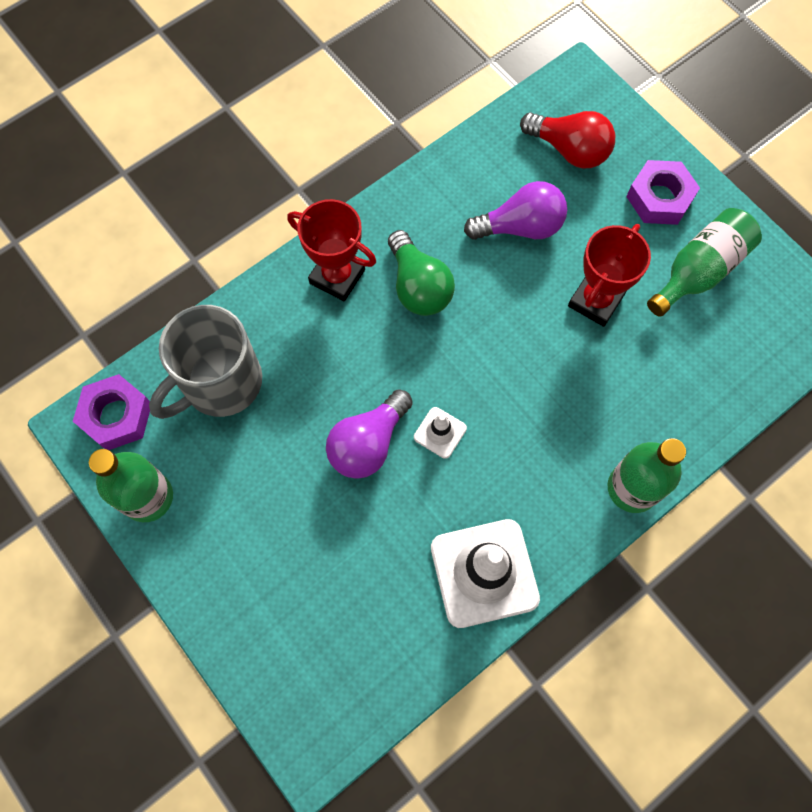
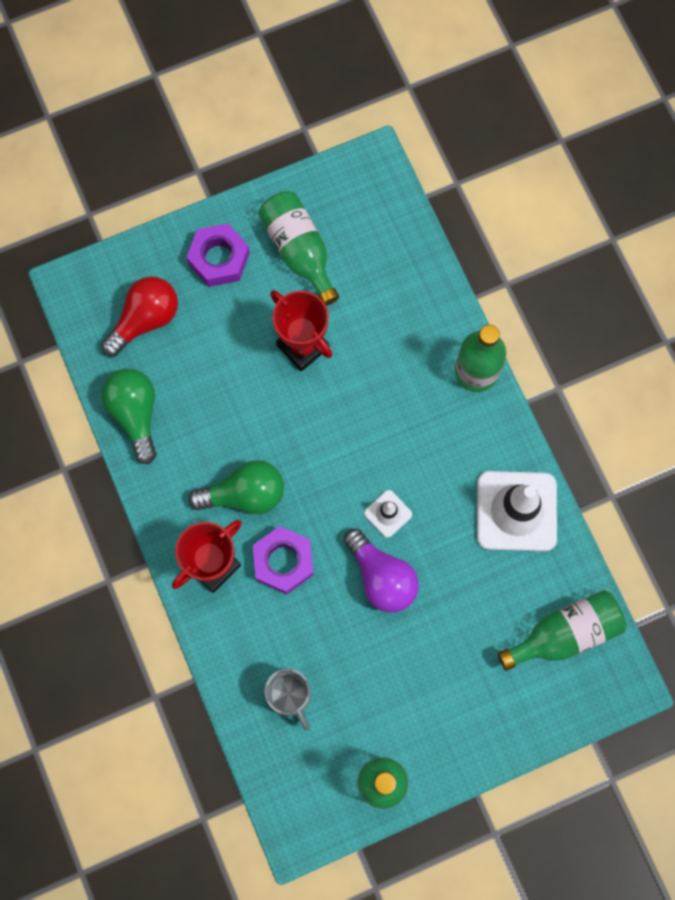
camera: 75 degrees left, 5 degrees up
purple nut [73,374,150,450] -> purple nut moved to [253,526,314,594]
grey mug [149,305,262,419] -> grey mug [264,668,311,730], size x0.59
purple light bulb [464,181,567,240] -> none
none -> green light bulb [101,368,157,464]
none -> green bottle [498,590,627,671]

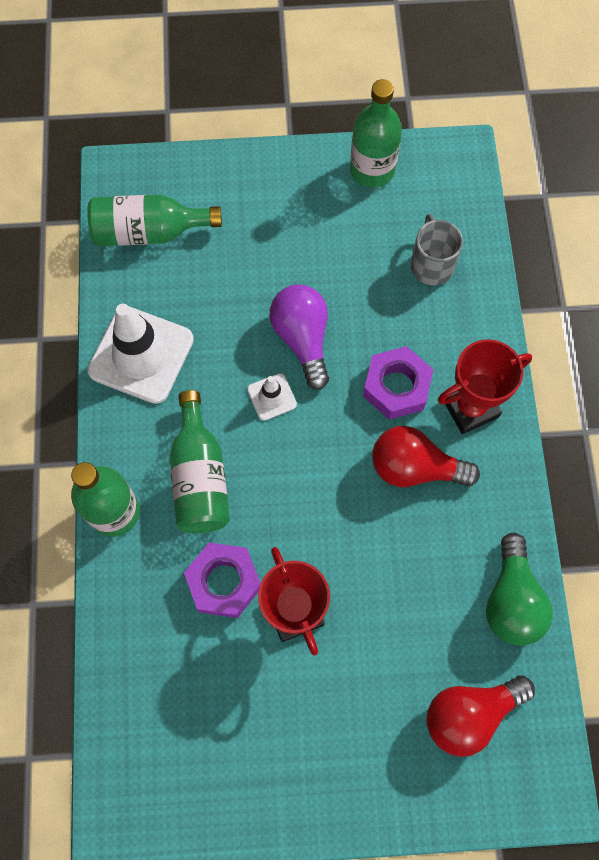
camera: 160 degrees left, 5 degrees down
purple nut [186,224,250,287] -> purple nut moved to [184,543,261,618]
green light bulb [189,460,284,514] -> red light bulb [372,426,480,487]
green bottle [258,191,339,306] -> green bottle moved to [170,390,230,533]

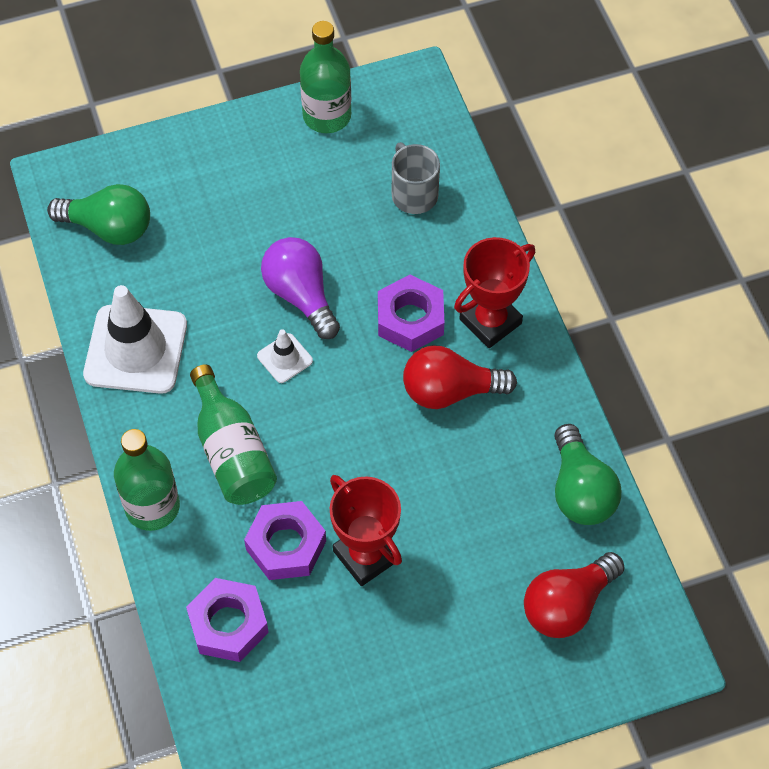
camera: 15 degrees left, 10 degrees down
green bottle [87,195,222,246] -> green light bulb [47,184,150,245]
none -> purple nut [186,578,269,662]

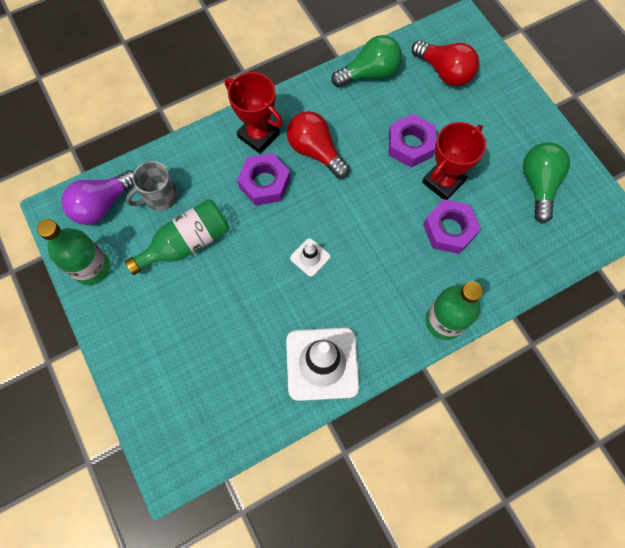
camera: 100 degrees left, 10 degrees up
green light bulb [47,184,150,245] -> green light bulb moved to [523,142,570,223]
purple nut [186,578,269,662] -> purple nut moved to [389,114,436,167]
green bottle [190,364,277,505] -> green bottle moved to [125,199,229,275]
purple light bulb [261,237,340,339] -> purple light bulb moved to [61,170,134,225]
red light bulb [403,346,517,409] -> red light bulb turned 150 degrees clockwise [287,111,350,179]

